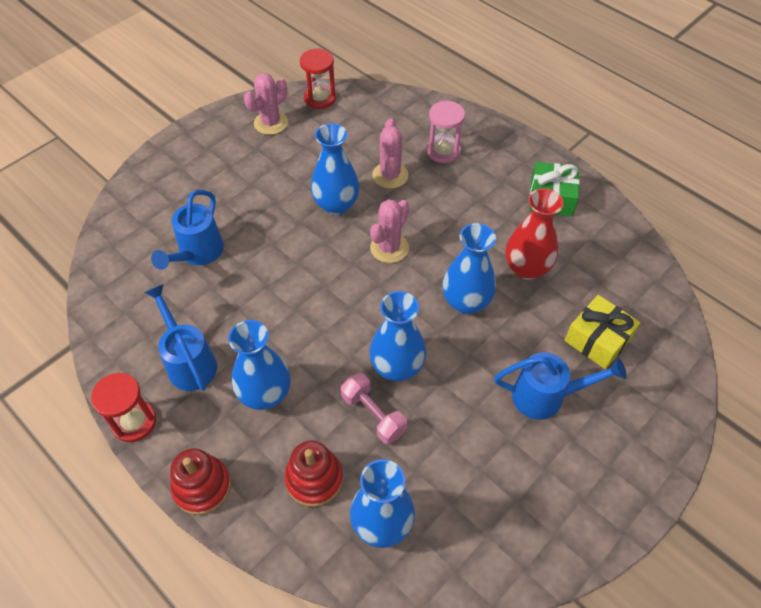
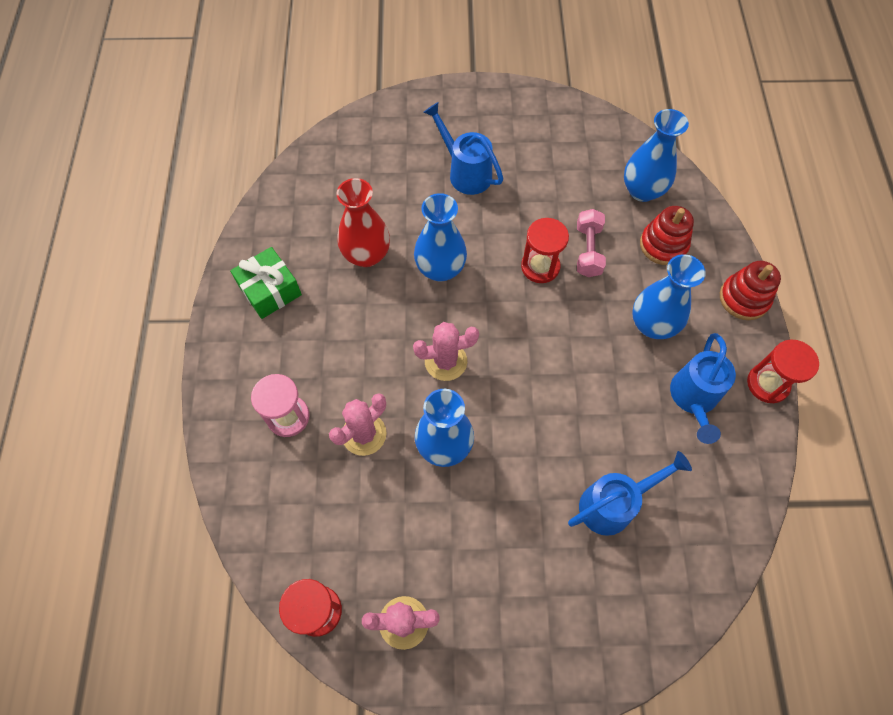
camera: 135 degrees left, 10 degrees up
blue vase [369,291,426,381] -> red hourglass [521,218,569,283]
yellow gift [564,295,640,369] -> none

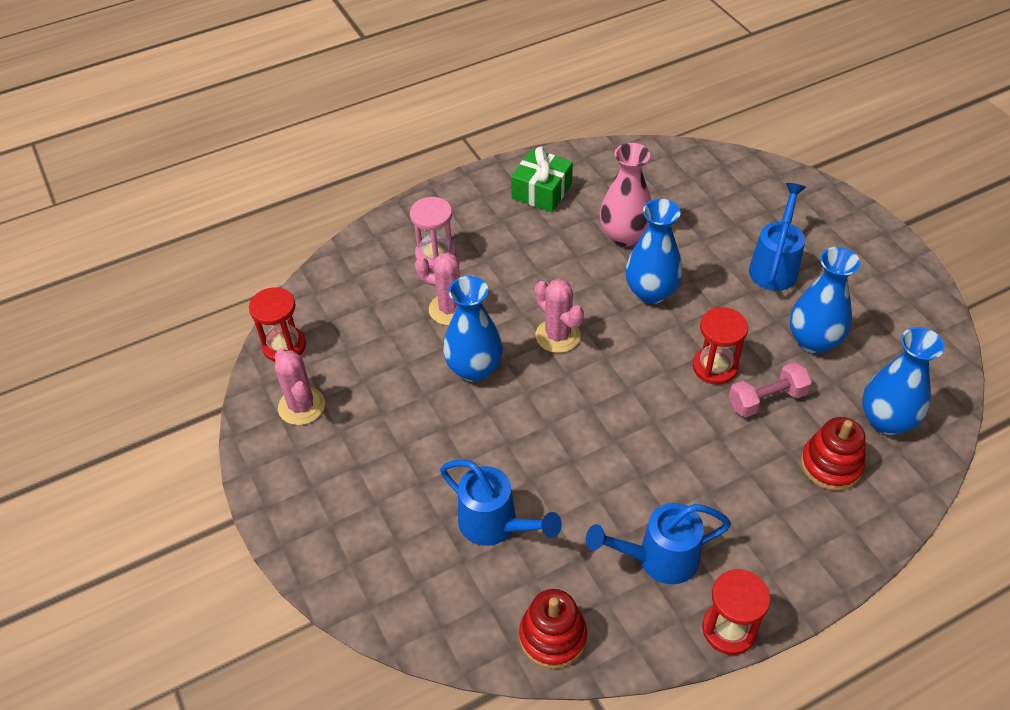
camera: 65 degrees right, 15 degrees down
red vase [336,178,390,267] -> pink vase [600,143,651,246]
blue vase [632,254,706,339] -> blue vase moved to [790,247,860,354]
red stacking toy [720,261,781,320] -> red stacking toy moved to [519,589,587,669]

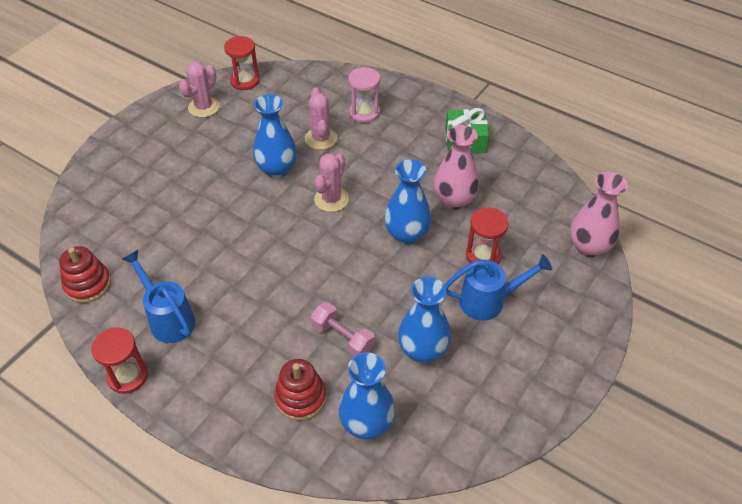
camera: 60 degrees right, 0 degrees up
blue watering can [440,459,562,546] -> none
red hourglass [693,307,748,385] -> red hourglass moved to [466,208,509,264]
none -> pink vase [570,172,627,257]

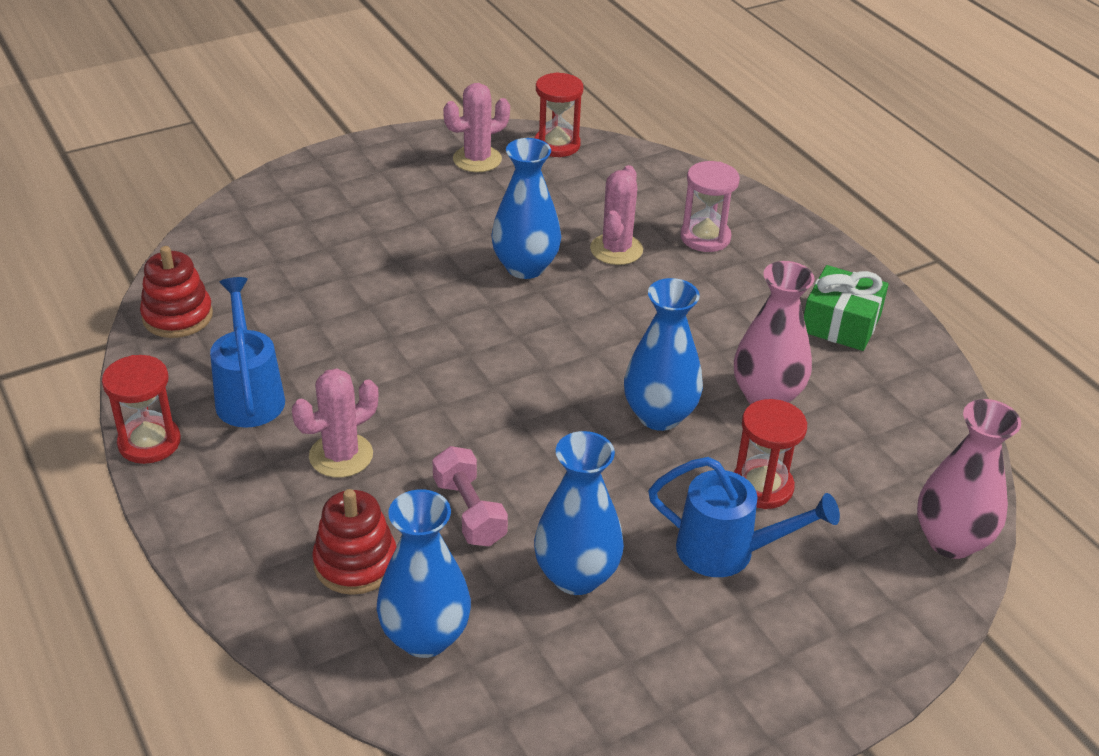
camera: 25 degrees right, 10 degrees down
pink cactus [314,153,349,212] -> pink cactus moved to [292,369,378,478]

